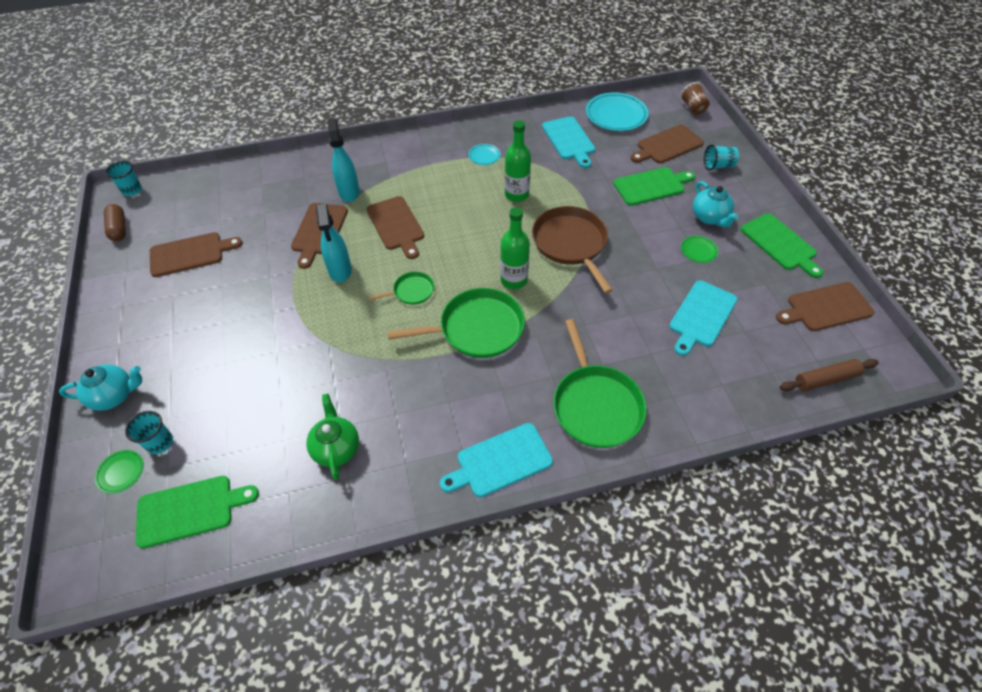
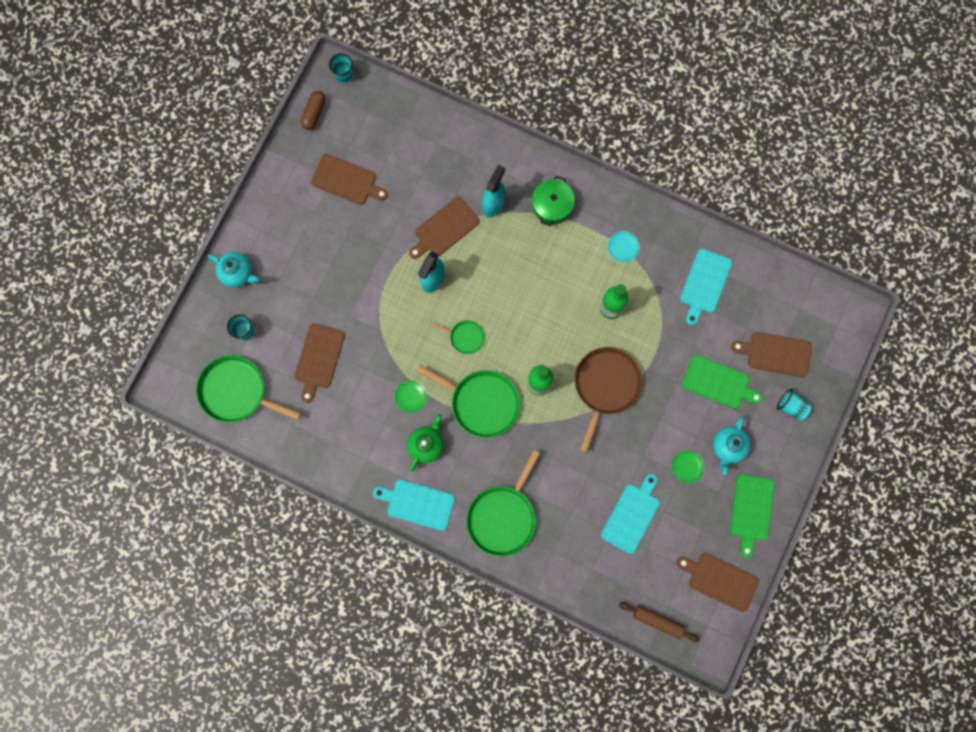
camera: 40 degrees right, 25 degrees up
green plate [95,450,144,494] -> green plate moved to [394,380,427,413]
green cutting board [136,476,259,549] -> green pan [196,355,301,423]
green teapot [306,394,359,480] -> green teapot moved to [407,414,444,472]
brown cutting board [367,196,424,259] -> brown cutting board moved to [295,323,345,403]
turquoise plate [586,92,648,131] -> none
turquoise cutting board [669,280,738,356] -> turquoise cutting board turned 135 degrees clockwise [601,474,660,554]
brown cup [680,82,710,115] -> none
none -> green pot [532,176,575,226]

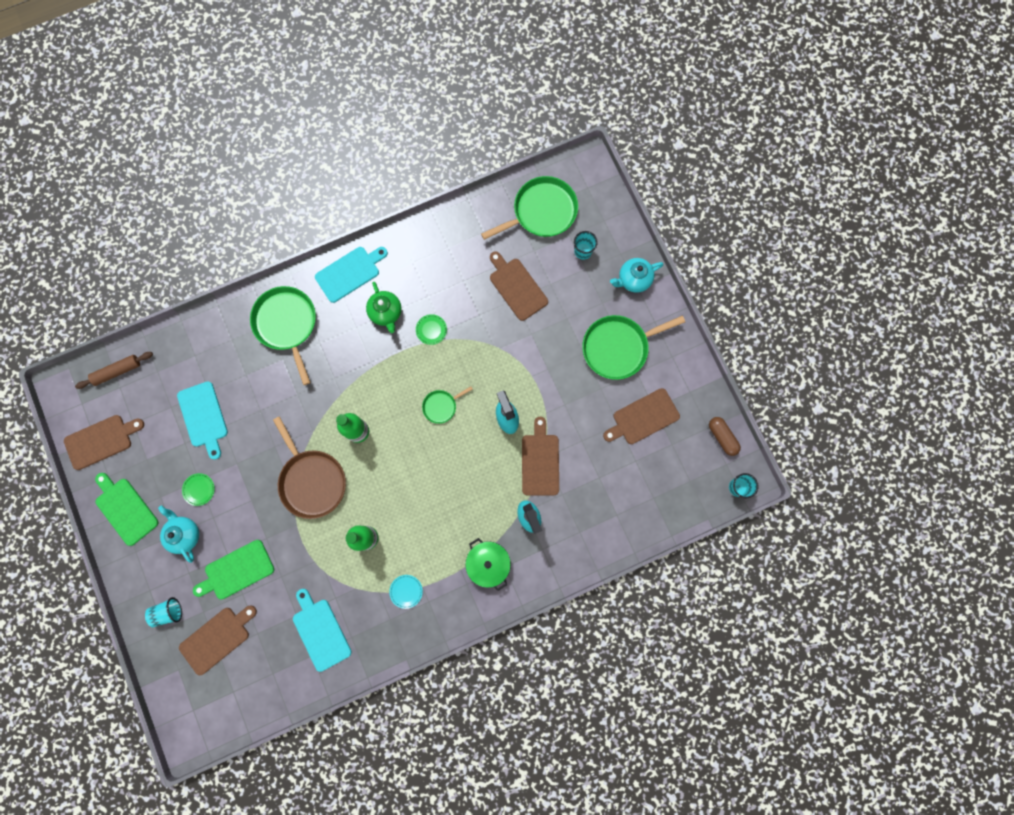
camera: 130 degrees right, 0 degrees up
green pan [416,365,520,438] -> green pan moved to [582,315,685,380]

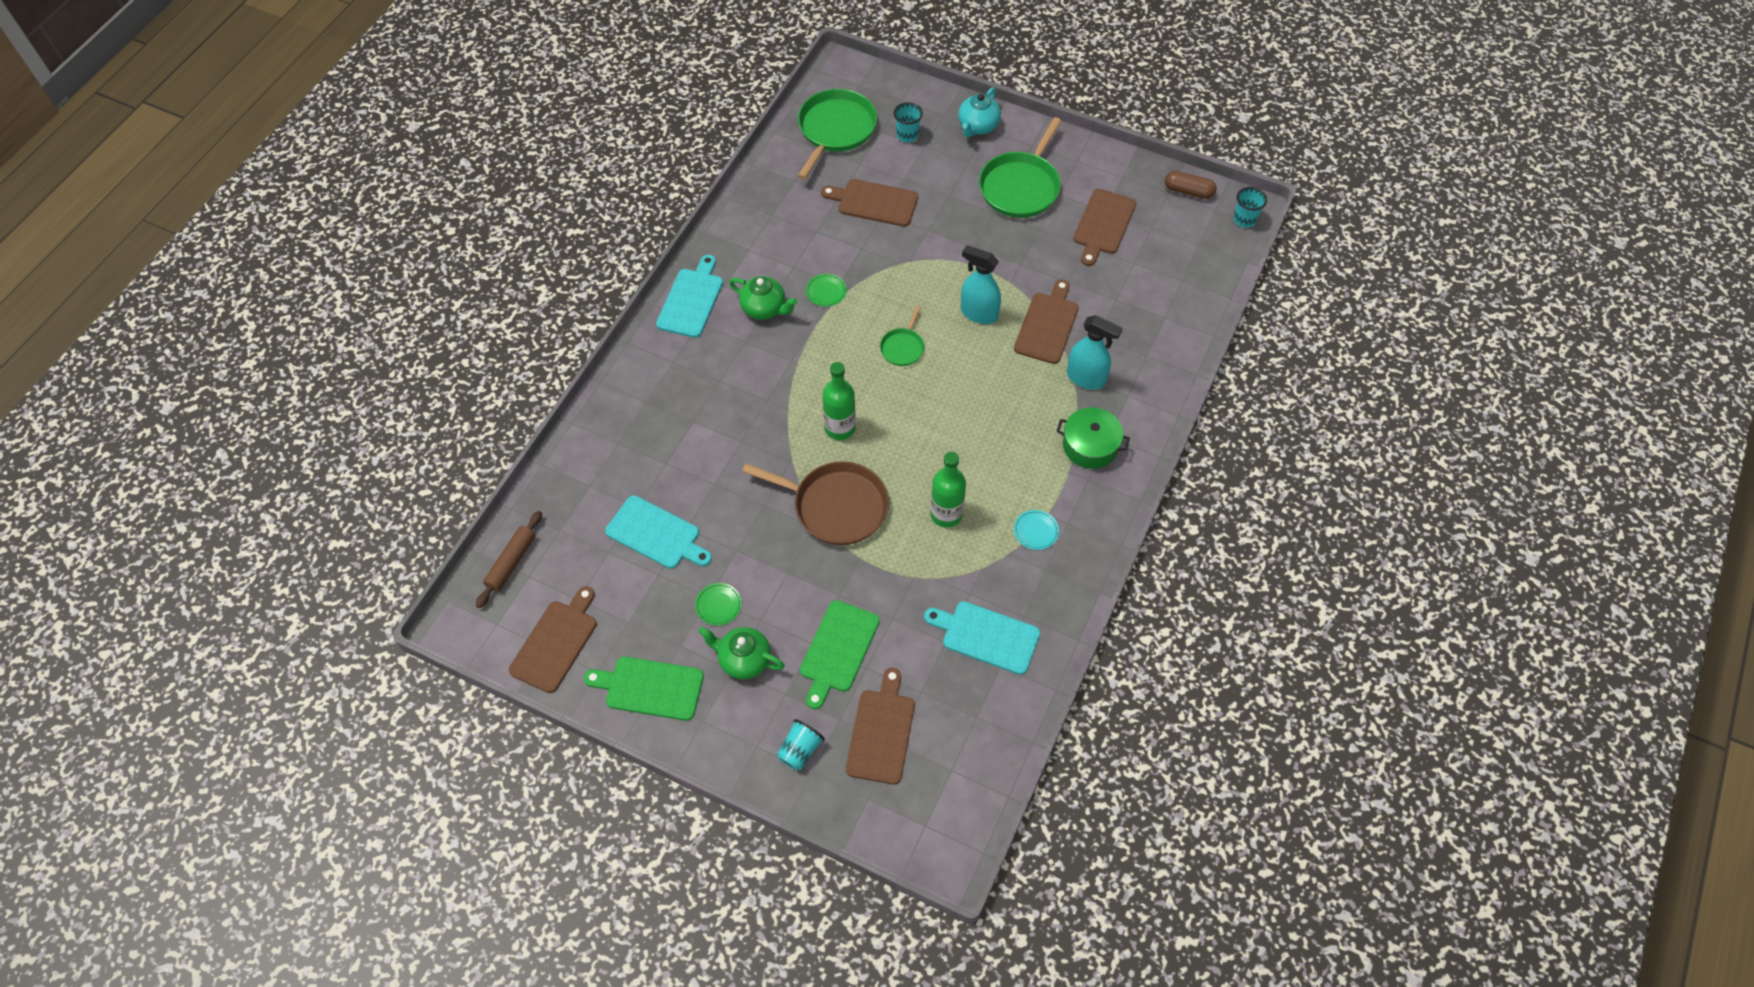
camera: 40 degrees left, 20 degrees down
turquoise teapot [158,506,199,563] -> green teapot [698,627,785,680]
green pan [250,286,316,385] -> none
brown cutting board [522,417,559,495] -> brown cutting board turned 60 degrees clockwise [1014,279,1079,364]

